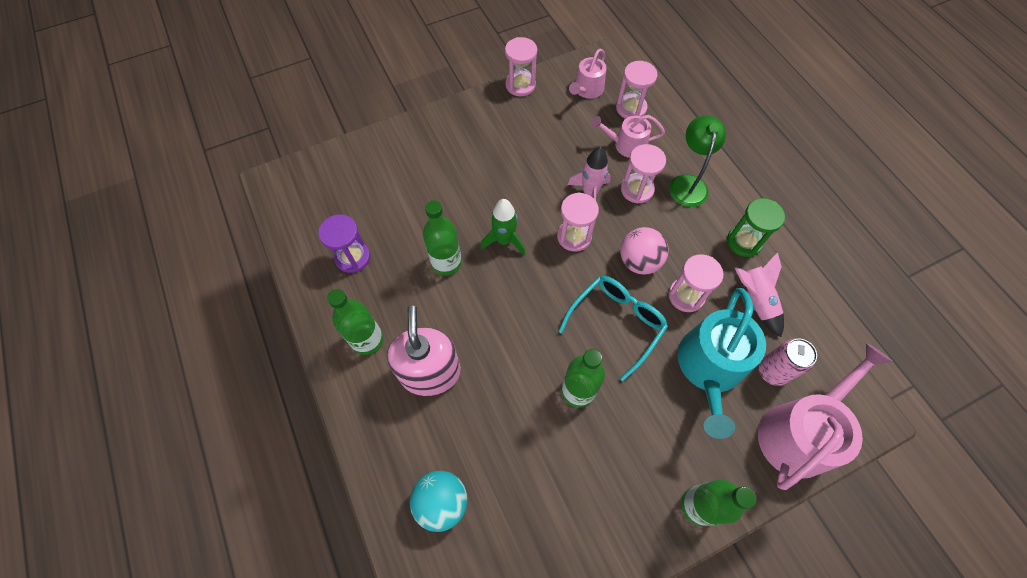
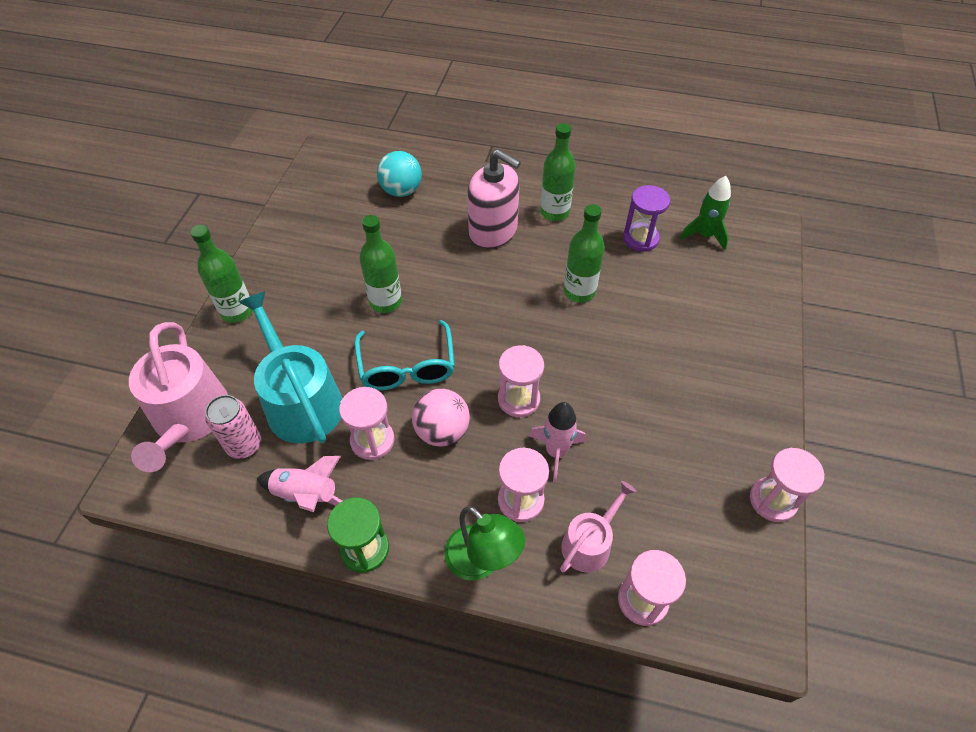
camera: 130 degrees right, 10 degrees down
green rocket [481,199,525,255] -> green rocket moved to [679,176,731,250]
pink watering can [569,49,606,99] -> none

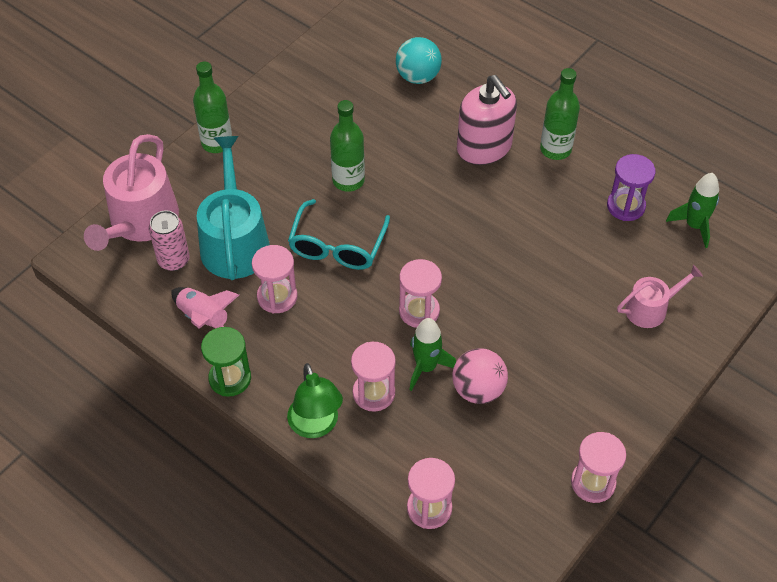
camera: 25 degrees right, 0 degrees up
pink ball [412,389,470,447] -> pink ball moved to [452,348,508,404]
pink rocket [529,402,586,482] -> green rocket [409,318,456,391]
pink watering can [560,481,636,573] -> pink watering can moved to [617,265,703,328]
green bottle [564,204,605,303] -> none

